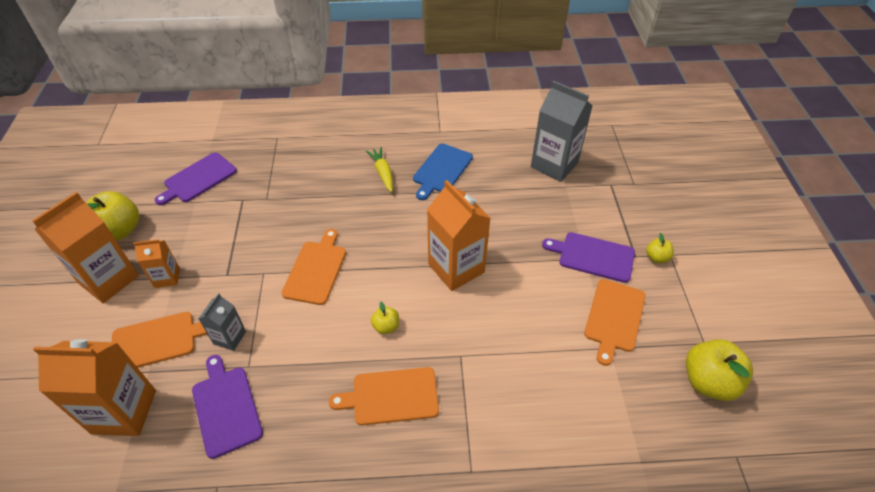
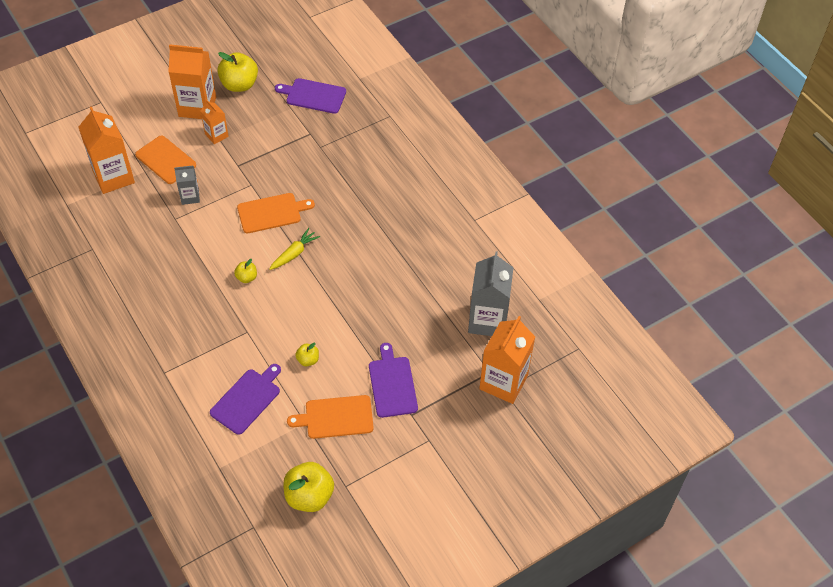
camera: 60 degrees right, 5 degrees up
purple cutting board [192,355,263,459] -> purple cutting board moved to [210,364,281,435]
orange cutting board [329,367,439,425] -> none
yellow carrot [366,147,393,192] -> yellow carrot moved to [269,228,320,270]
blue cutting board [413,143,473,200] -> none
orange carton [427,180,491,291] -> orange carton moved to [479,316,535,404]
yellow apple [646,233,674,263] -> yellow apple moved to [295,343,319,366]

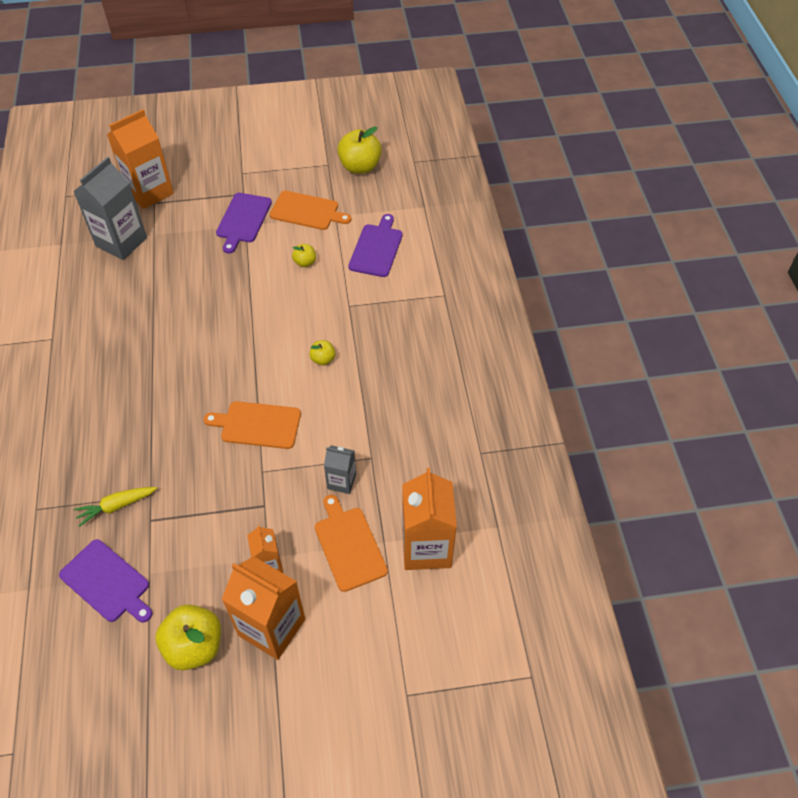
camera: 155 degrees left, 0 degrees up
purple cutting board [210,364,281,435] -> purple cutting board turned 135 degrees clockwise [348,214,403,277]
yellow carrot [269,228,320,270] -> yellow carrot moved to [74,487,157,527]

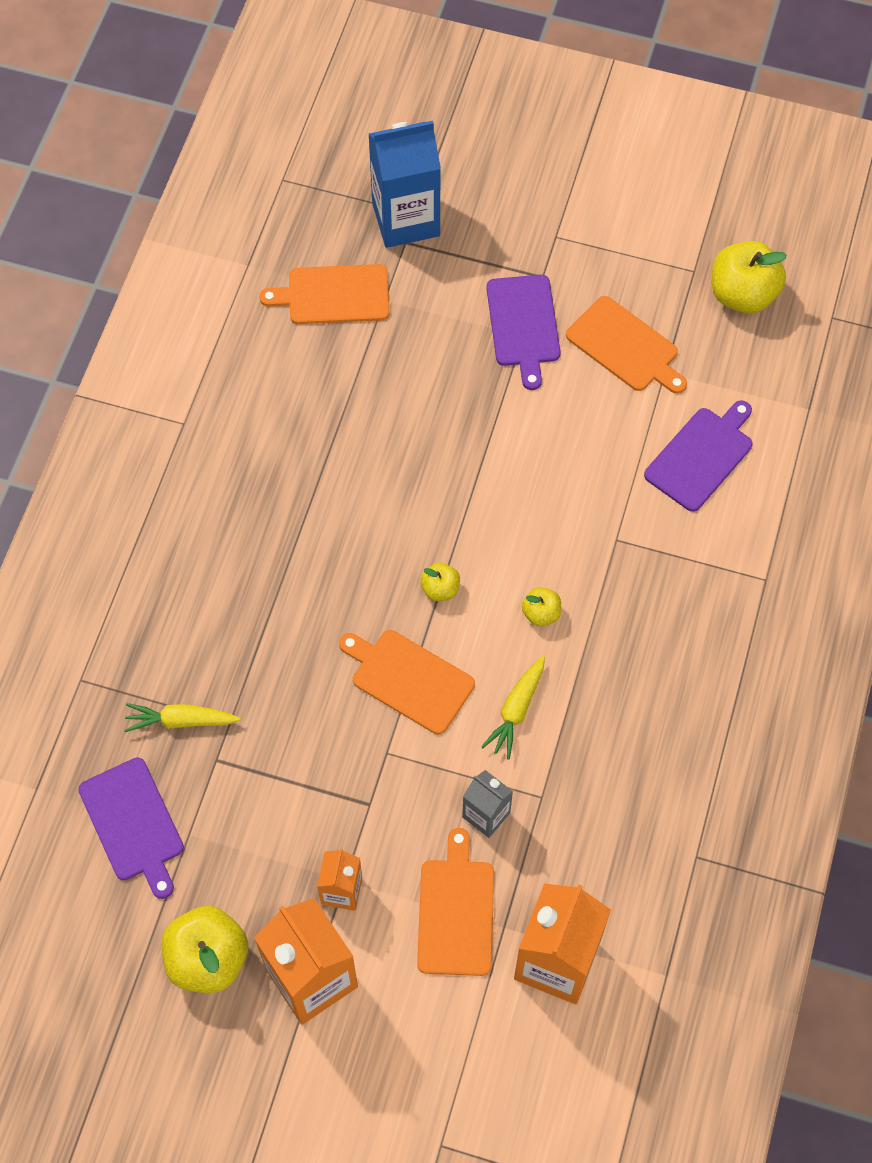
camera: 25 degrees right, 10 degrees up
grey carton [73,157,147,260] -> orange cutting board [259,264,390,324]
orange carton [107,109,174,209] -> blue carton [369,121,441,248]
purple cutting board [216,193,272,254] -> purple cutting board turned 45 degrees counterclockwise [486,275,561,390]
yellow apple [292,244,316,267] -> yellow apple moved to [421,563,460,601]
none -> yellow carrot [481,656,545,760]

